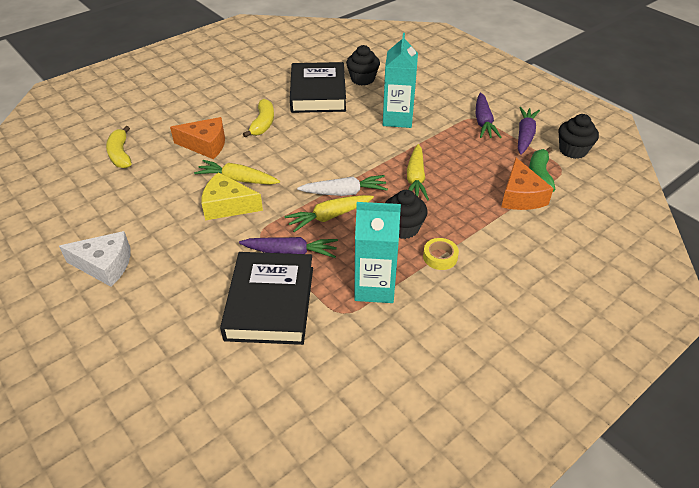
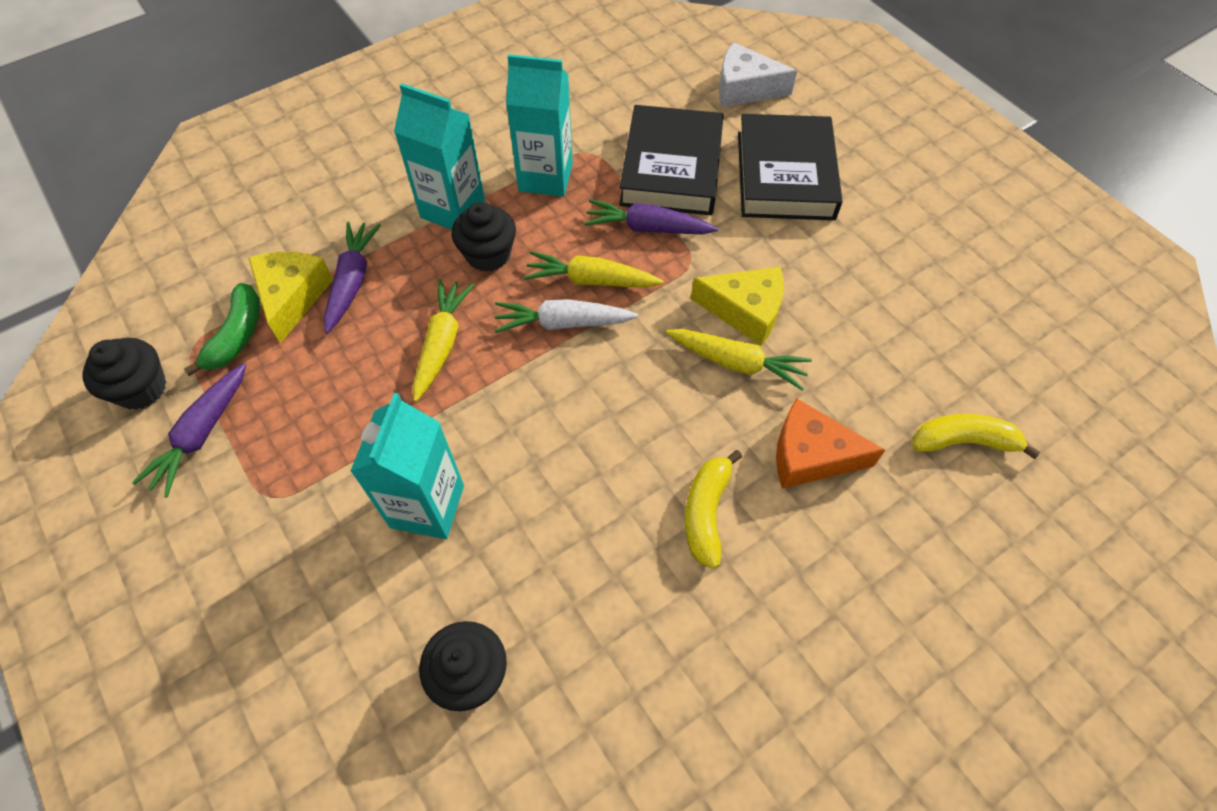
camera: 175 degrees left, 15 degrees up
white cheese [59,231,130,287] -> white cheese moved to [719,42,797,107]
yellow banana [106,126,132,168] -> yellow banana turned 75 degrees counterclockwise [913,414,1040,459]
yellow carrot [284,195,374,232] -> yellow carrot turned 150 degrees counterclockwise [524,251,663,288]
black book [290,62,346,113] -> black book moved to [738,114,843,220]
yellow tape [423,238,459,270] -> turquoise carton [394,83,485,230]
purple carrot [475,93,501,138] -> purple carrot moved to [324,221,381,334]
orange cheese [501,158,554,210] -> yellow cheese [248,252,333,343]

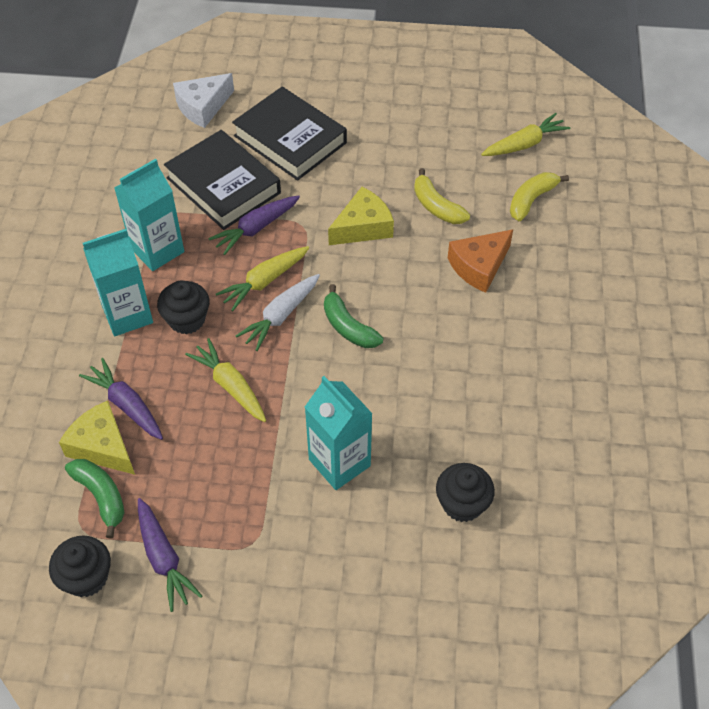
camera: 50 degrees left, 5 degrees down
yellow carrot [666,329,812,391] -> yellow carrot moved to [481,113,570,156]
yellow banana [685,450,742,569] -> yellow banana moved to [414,168,470,224]
none -> green banana [324,284,383,348]

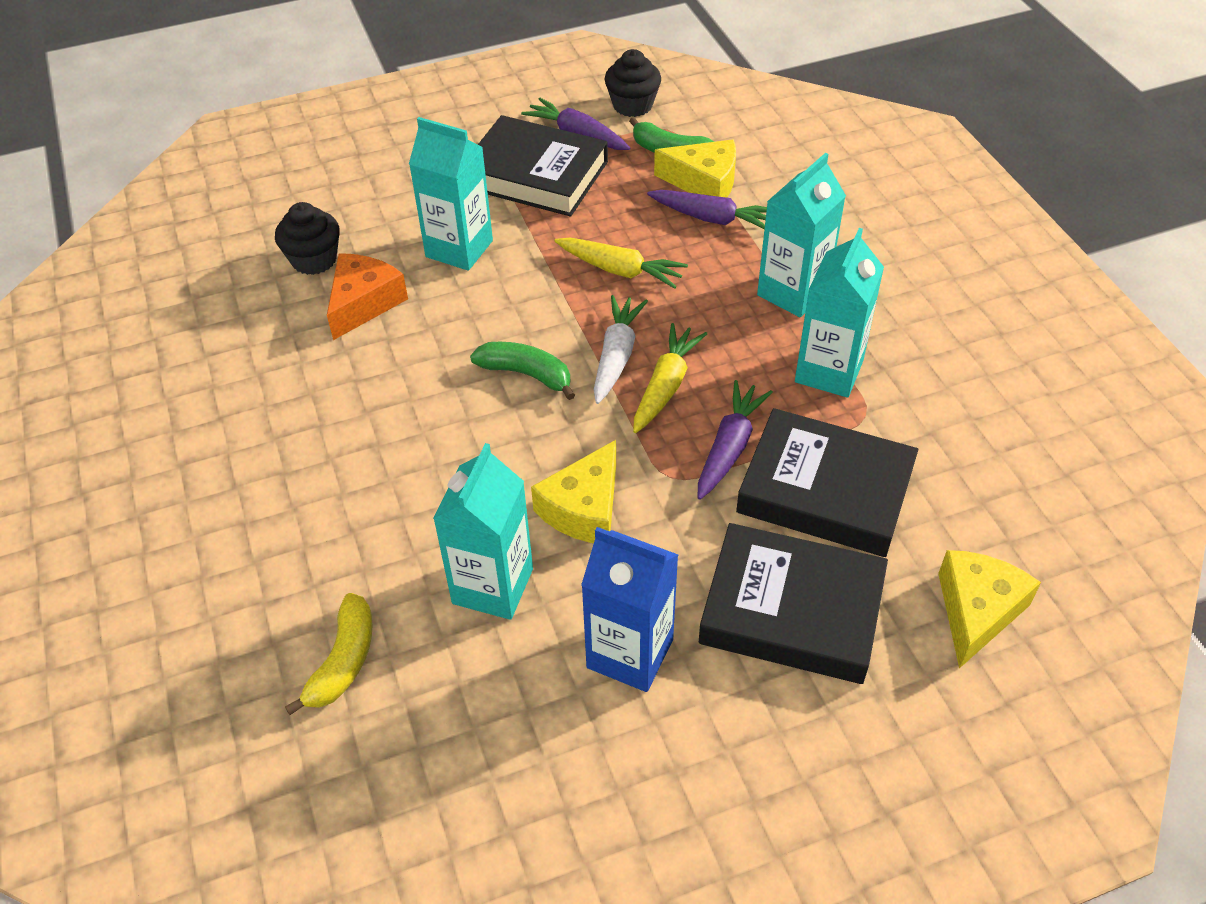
camera: 155 degrees right, 5 degrees down
black cupcake [157,281,210,334] -> none
white cheese [173,73,234,128] -> yellow cheese [938,550,1041,668]
yellow banana [414,168,470,224] -> turquoise carton [433,443,533,620]
orange cheese [448,230,513,293] -> orange cheese moved to [327,253,408,340]
yellow carrot [481,113,570,156] -> none
none -> black book [478,115,608,216]
none -> blue carton [581,527,678,692]

